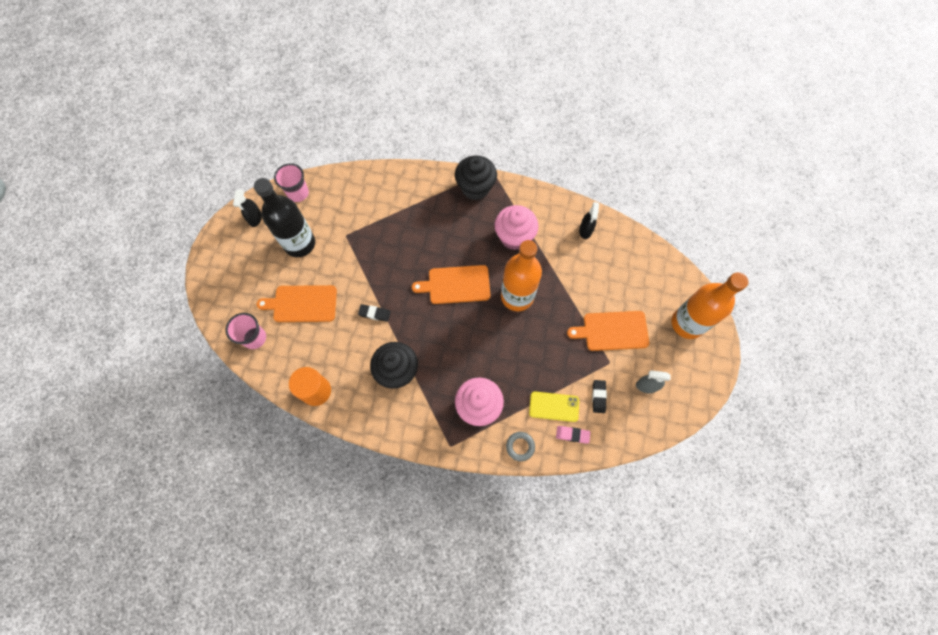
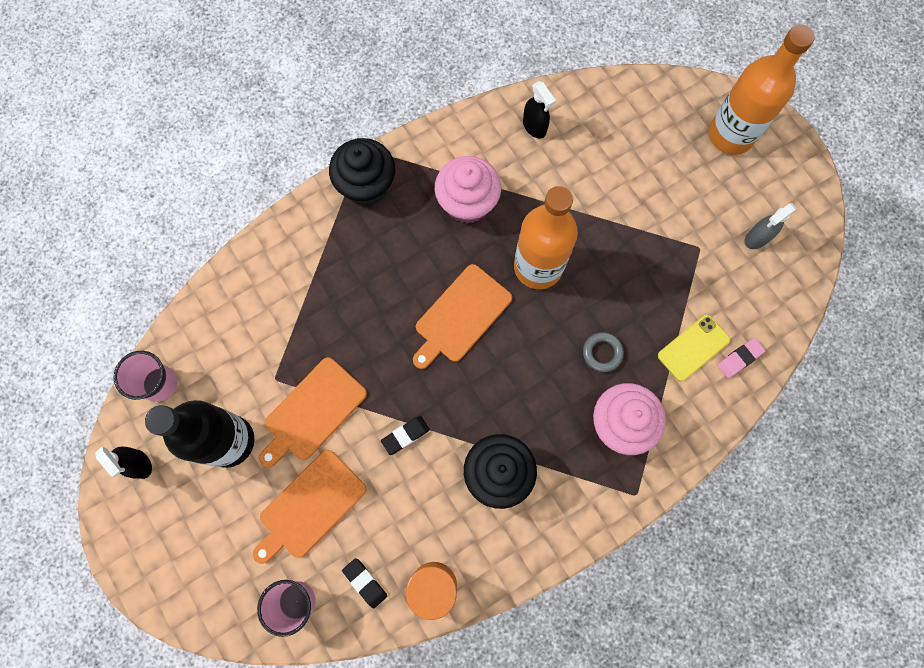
camera: 45 degrees left, 5 degrees up
grey ring [506,432,535,461] -> grey ring moved to [583,332,624,372]
orange cutting board [567,311,649,351] -> orange cutting board moved to [259,357,367,467]
black eraser [592,380,607,413] -> black eraser moved to [342,558,387,608]

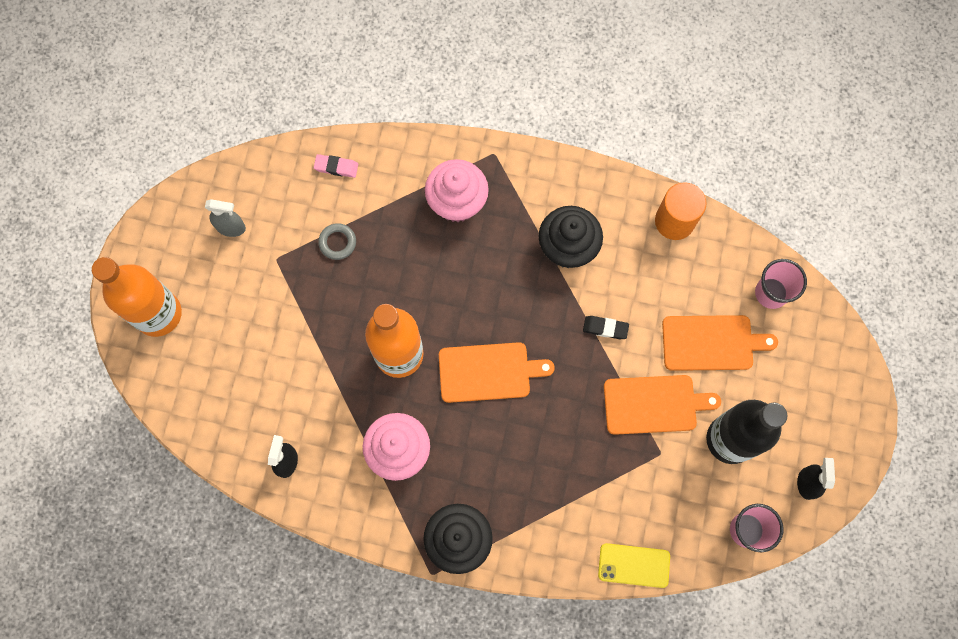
camera: 135 degrees left, 0 degrees up
black eraser [342,558,387,608] -> none
grey ring [583,332,624,372] -> grey ring moved to [318,223,356,260]
yellow phone [658,315,730,381] -> yellow phone moved to [598,543,670,588]

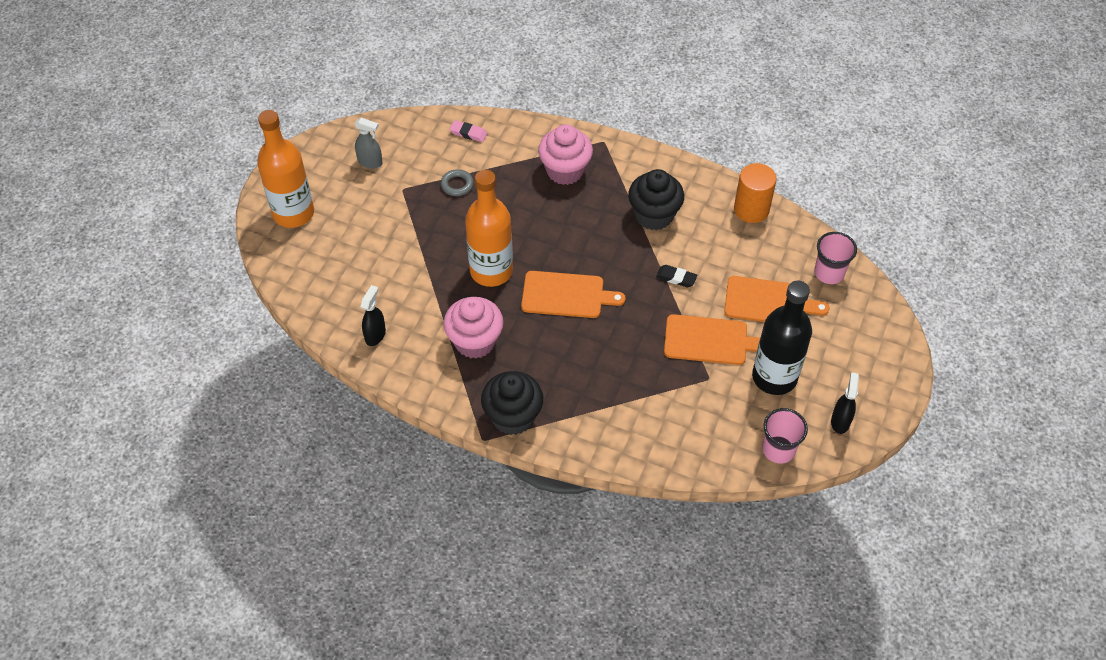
camera: 10 degrees right, 20 degrees down
yellow phone [598,543,670,588] -> none

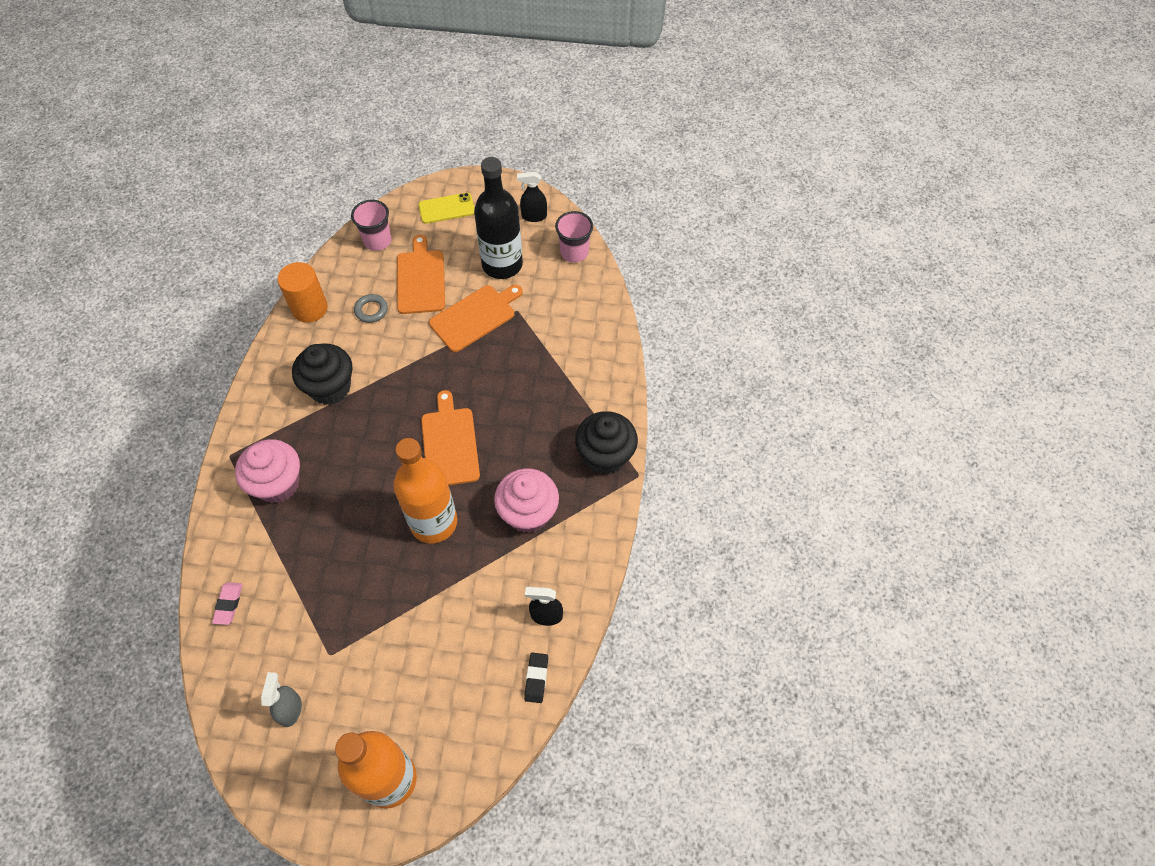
camera: 105 degrees left, 5 degrees up
grey ring [441,169,473,196] -> grey ring moved to [354,294,388,323]
black eraser [656,265,697,287] -> black eraser moved to [524,653,548,703]
orange cutting board [664,314,760,365] -> orange cutting board turned 60 degrees clockwise [429,285,523,352]
none -> yellow phone [418,193,475,224]

